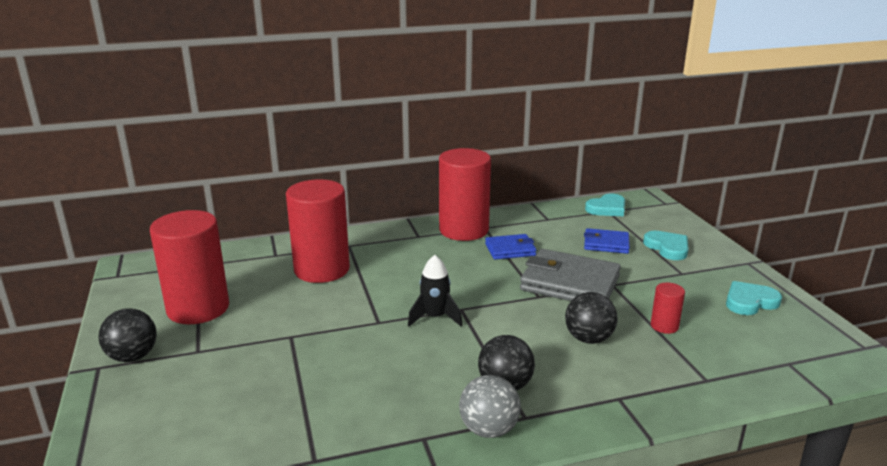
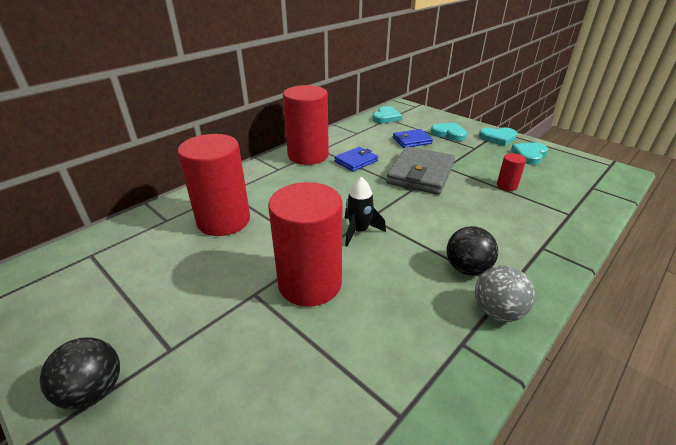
camera: 30 degrees left, 10 degrees up
red cylinder [150,210,229,324] -> red cylinder moved to [268,182,342,307]
grey wallet [520,249,621,301] -> grey wallet turned 60 degrees counterclockwise [386,146,455,195]
black ball [565,292,618,344] -> none
none -> turquoise heart [479,127,517,146]

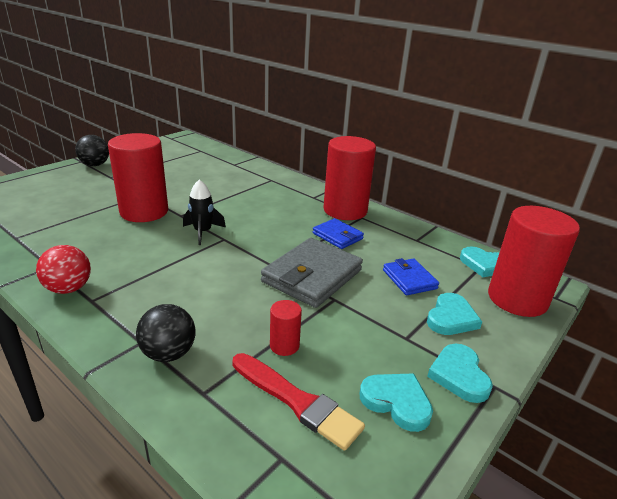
camera: 85 degrees right, 5 degrees down
red cylinder [178,134,250,236] -> red cylinder moved to [488,206,580,317]
grey wallet [386,146,455,195] -> grey wallet turned 75 degrees counterclockwise [261,238,363,308]
black ball [447,226,498,276] -> black ball moved to [136,304,195,362]
grey ball [475,265,535,322] -> red ball [36,245,91,294]
none -> red brush [232,353,365,451]

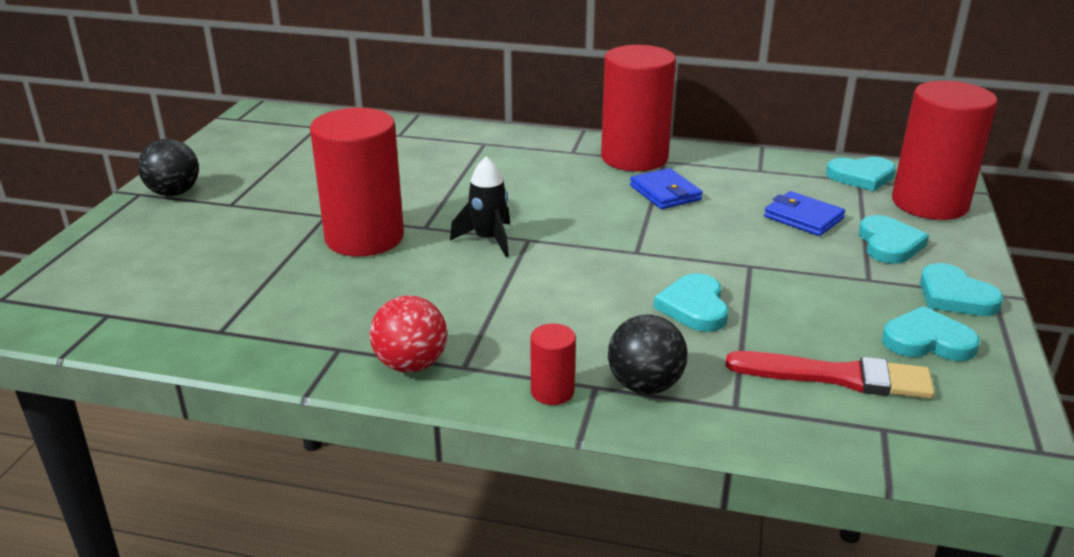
camera: 25 degrees left, 0 degrees up
grey wallet [261,238,363,308] -> none
red cylinder [270,300,302,356] -> red cylinder moved to [531,323,576,405]
blue wallet [313,218,364,249] -> blue wallet turned 45 degrees clockwise [630,168,703,209]
none -> turquoise heart [654,273,728,332]

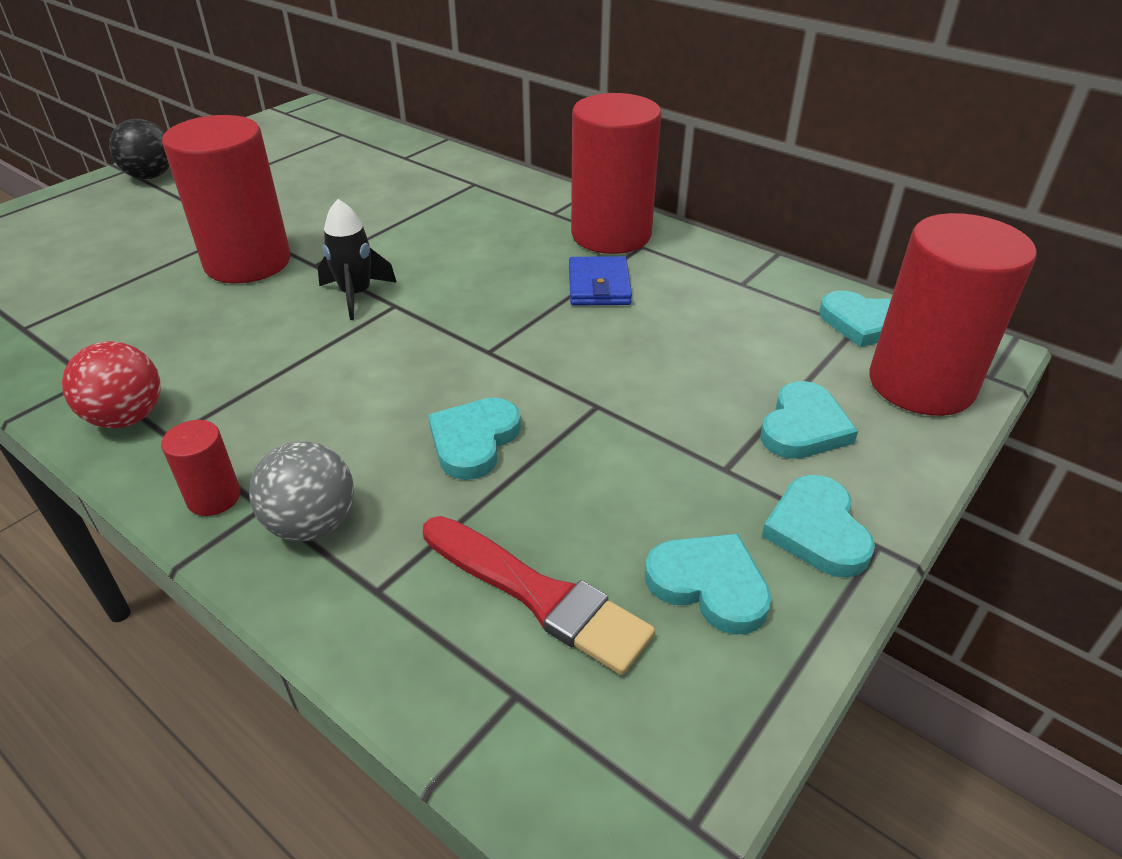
camera: 25 degrees right, 10 degrees up
black ball [608,314,688,394] -> grey ball [249,441,354,541]
blue wallet [764,191,845,236] -> none

